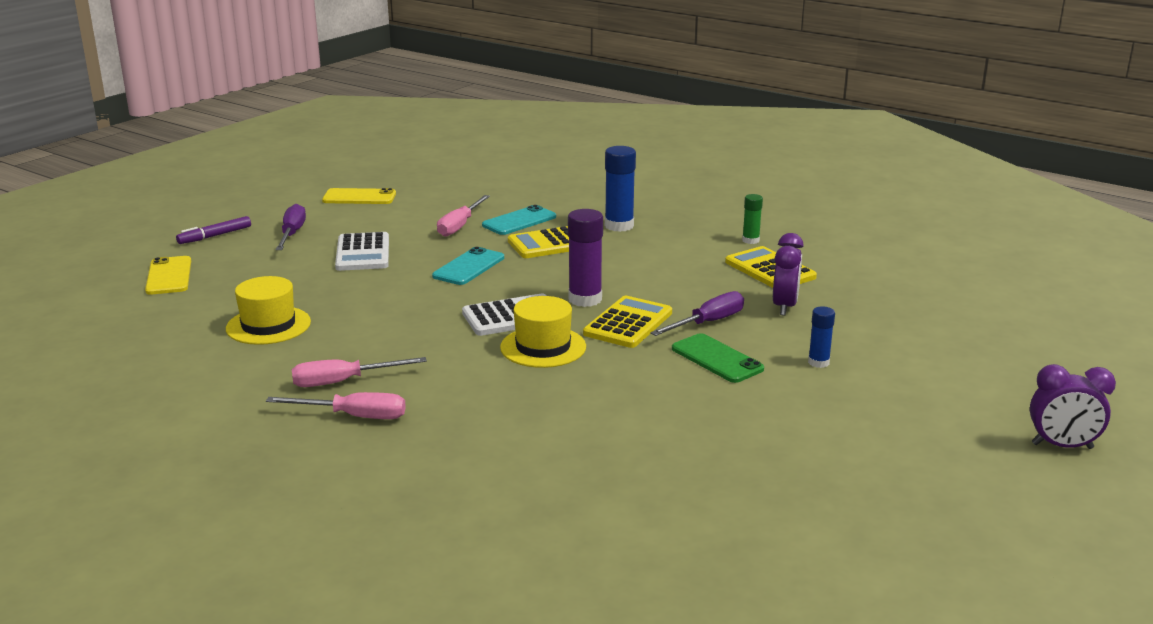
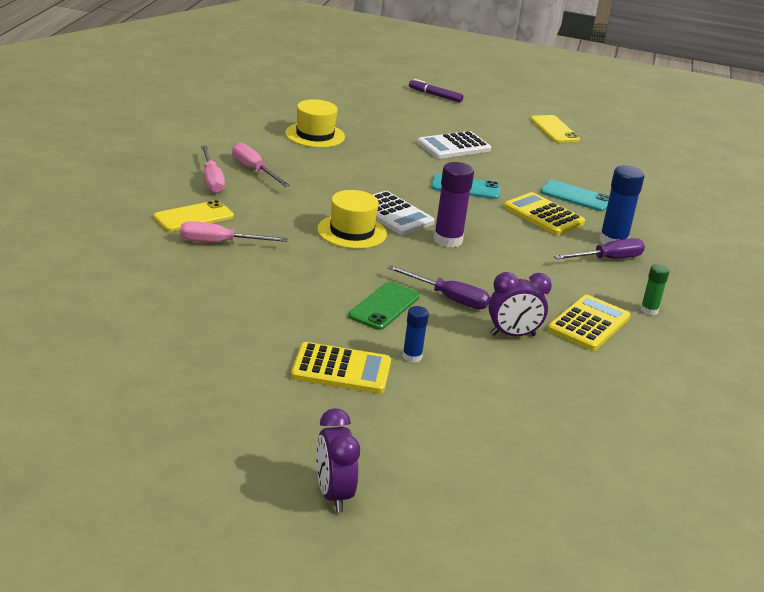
camera: 65 degrees right, 5 degrees up
yellow phone [145,256,191,295] -> yellow phone moved to [153,200,234,232]
purple screwdriver [276,204,306,250] -> purple screwdriver moved to [554,238,645,259]
pink screwdriver [437,195,490,237] -> pink screwdriver moved to [180,221,288,242]
yellow calculator [583,296,672,348] -> yellow calculator moved to [291,342,391,394]

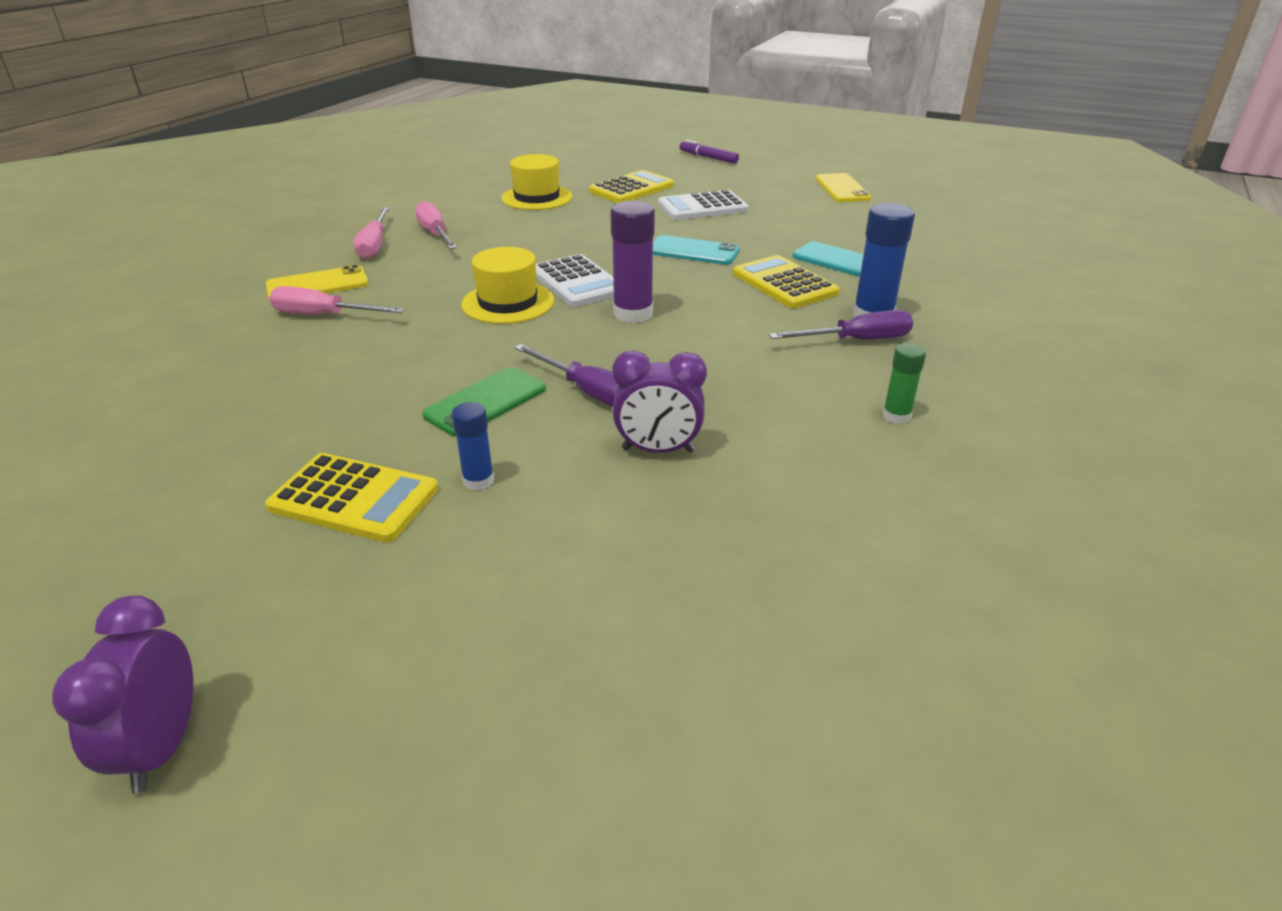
camera: 15 degrees right, 5 degrees up
yellow calculator [547,295,630,351] -> yellow calculator moved to [589,170,674,203]

